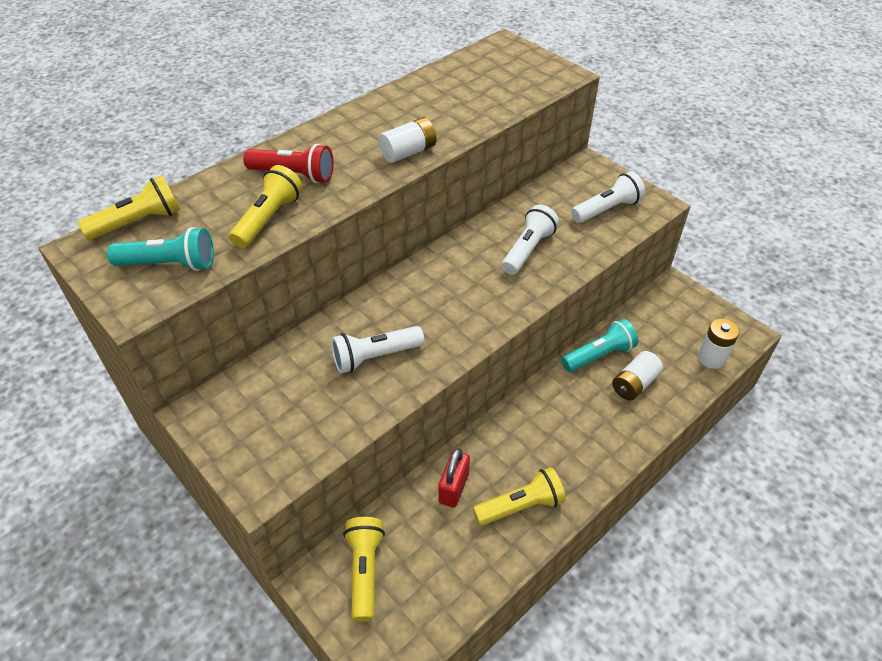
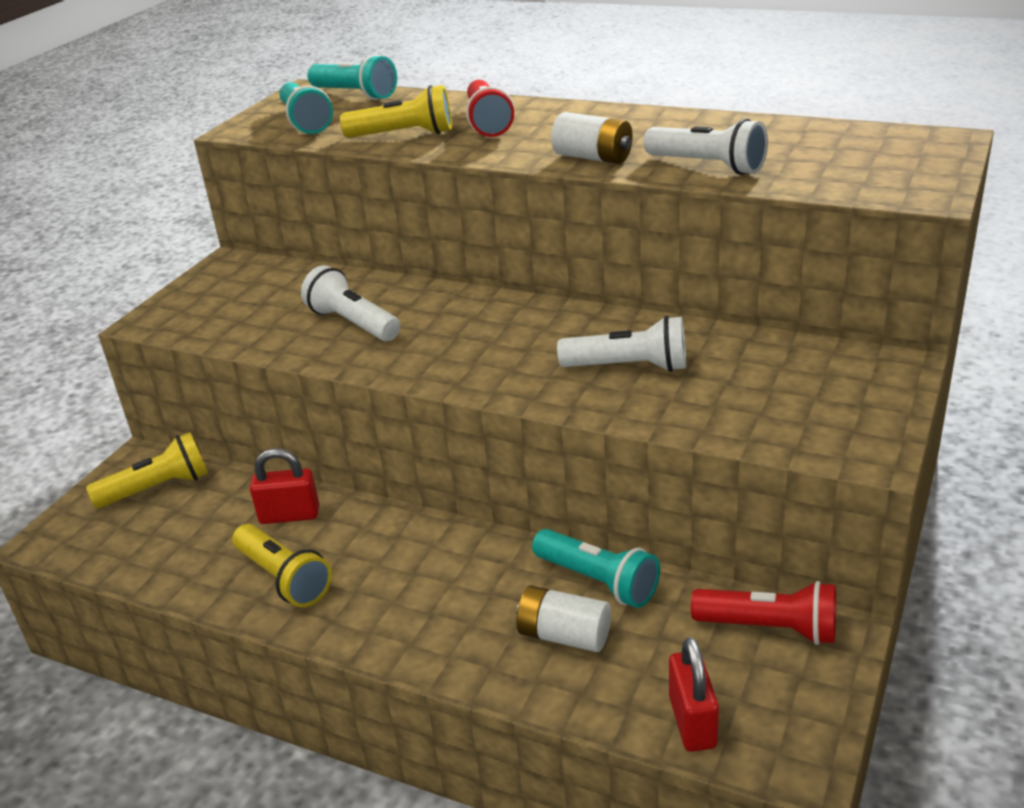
camera: 70 degrees right, 15 degrees down
yellow flashlight [77,175,180,240] -> turquoise flashlight [307,54,397,100]
white flashlight [571,172,645,223] -> white flashlight moved to [643,118,768,175]
white battery [698,319,739,369] -> red padlock [669,637,719,752]
none -> red flashlight [691,581,836,645]

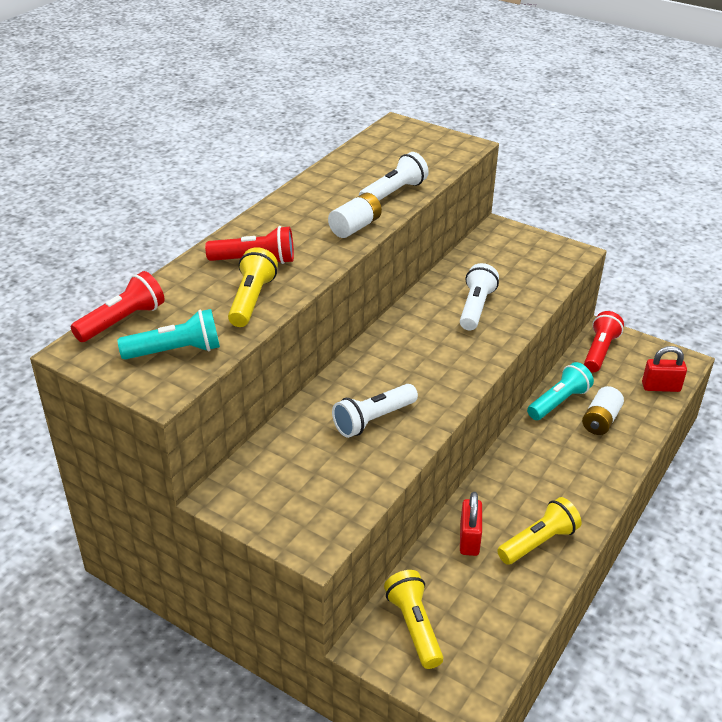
camera: 85 degrees left, 5 degrees up
turquoise flashlight [307,54,397,100] -> red flashlight [71,271,165,342]

